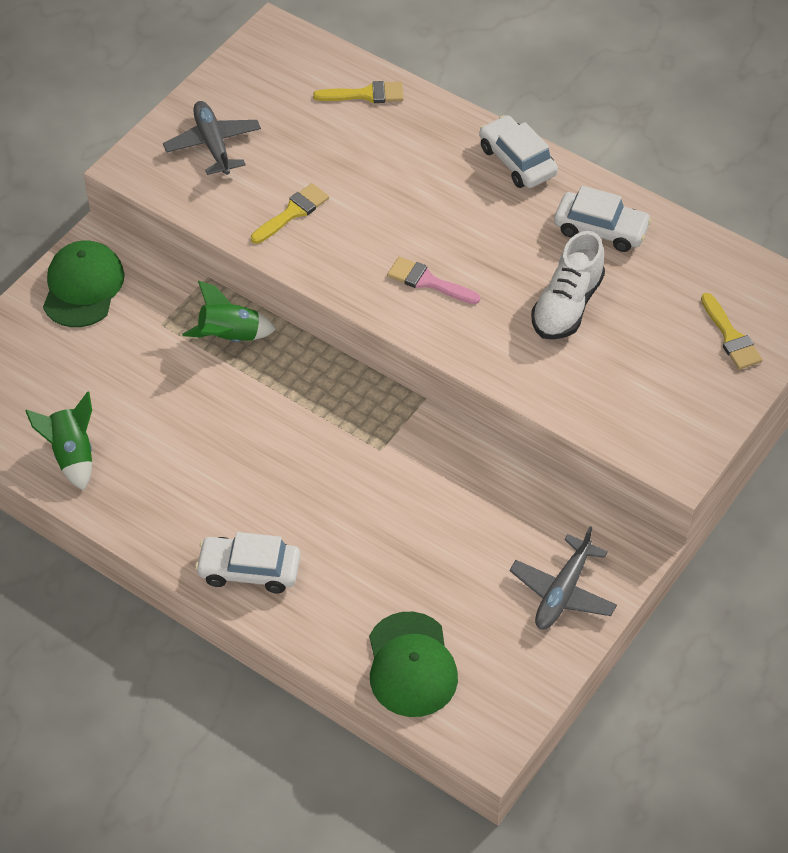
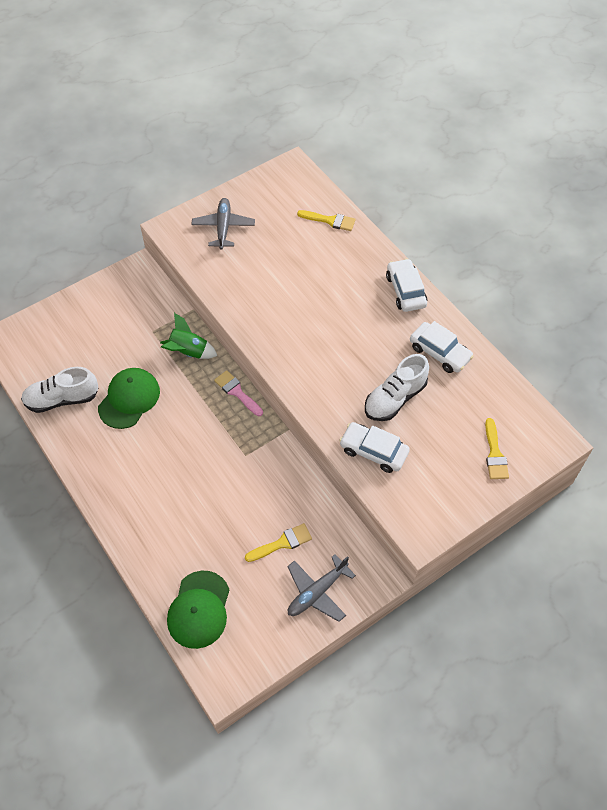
camera: 20 degrees right, 5 degrees up
green rocket [25,392,92,491] -> white shoe [21,367,98,413]
green cap [43,240,125,327] -> green cap moved to [98,368,160,429]
white car [195,532,300,593] -> white car moved to [339,422,410,473]
yellow brush [251,183,329,244] -> yellow brush moved to [245,523,312,562]
pink brush [387,257,480,304] -> pink brush moved to [214,370,263,416]

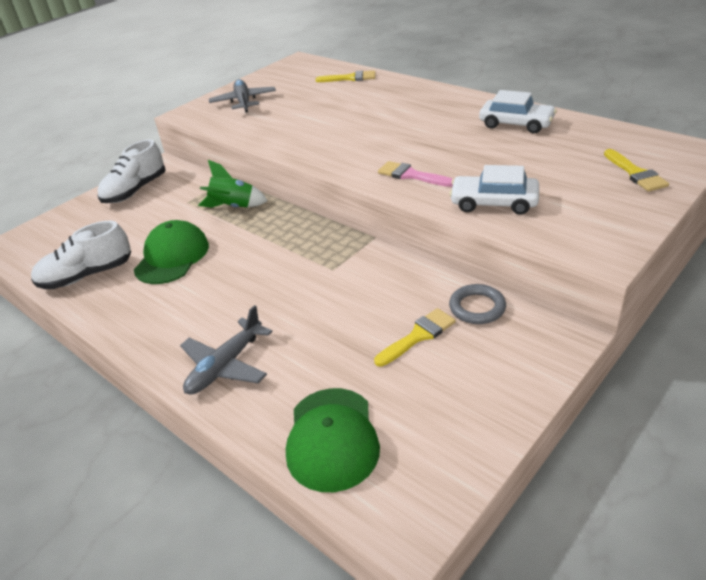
camera: 10 degrees left, 20 degrees down
pink brush [214,370,263,416] -> pink brush moved to [378,161,453,187]
grey plane [287,554,356,622] -> grey plane moved to [180,305,273,395]
white shoe [365,354,429,421] -> white shoe moved to [98,139,166,203]
white car [386,258,427,312] -> none
none -> grey ring [449,284,506,324]

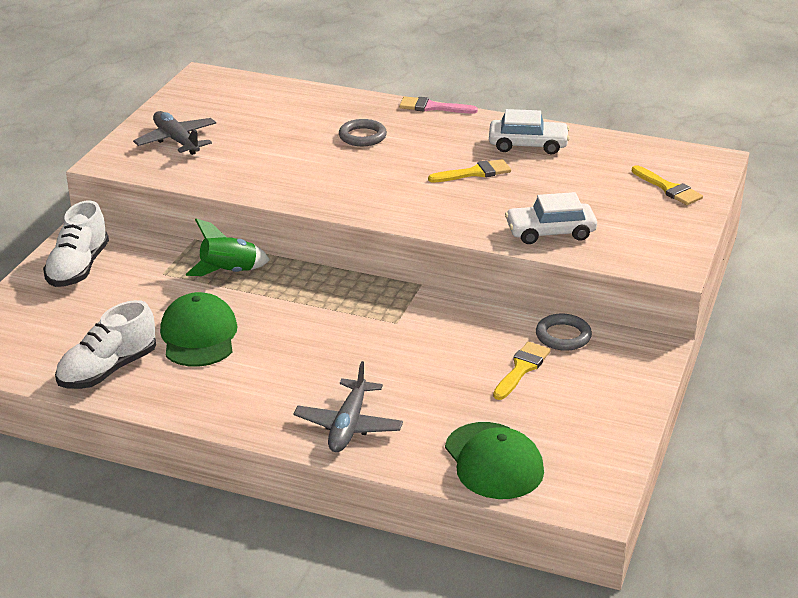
camera: 25 degrees left, 5 degrees down
yellow brush [316,70,376,82] -> yellow brush moved to [428,159,511,183]
pink brush [378,161,453,187] -> pink brush moved to [399,96,478,113]
none -> grey ring [339,119,387,146]

